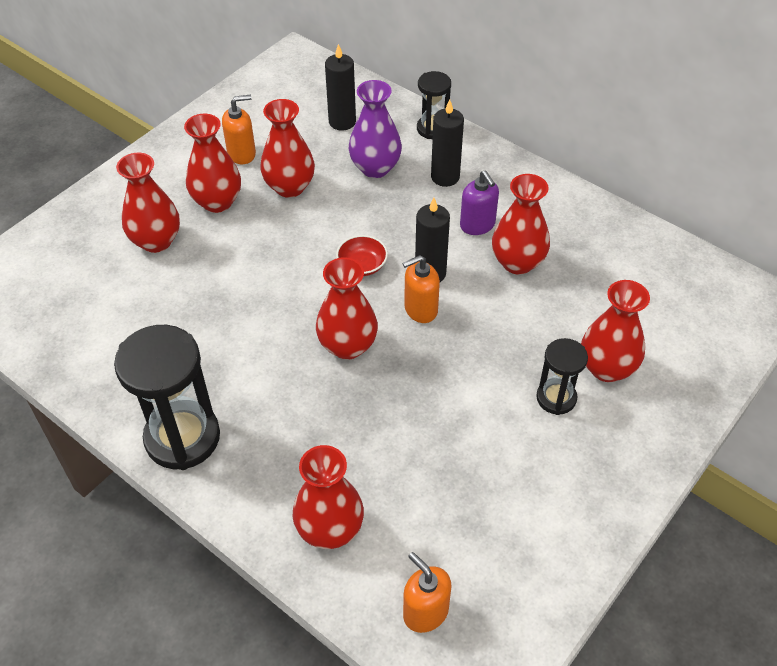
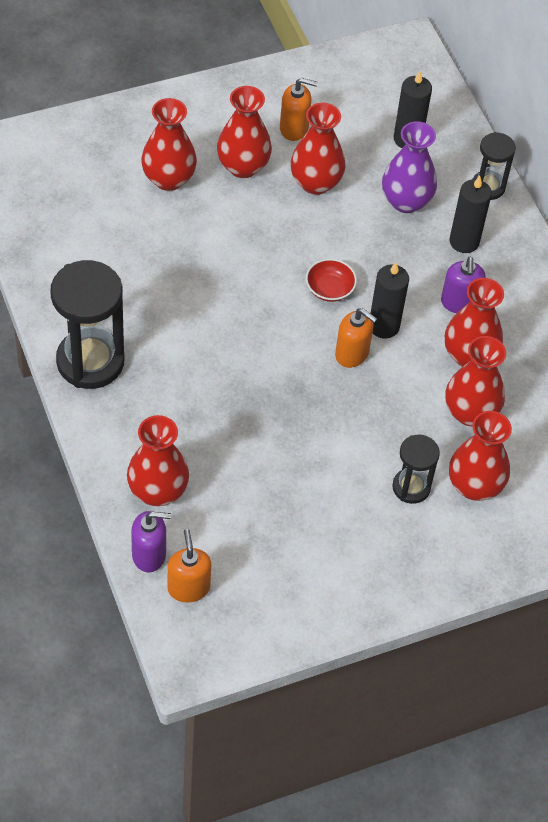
camera: 25 degrees right, 5 degrees up
red vase [316,257,378,360] -> red vase moved to [446,336,506,426]
orange soap dispenser [403,255,440,323] -> orange soap dispenser turned 150 degrees counterclockwise [335,308,377,368]
none -> purple soap dispenser [131,511,171,572]

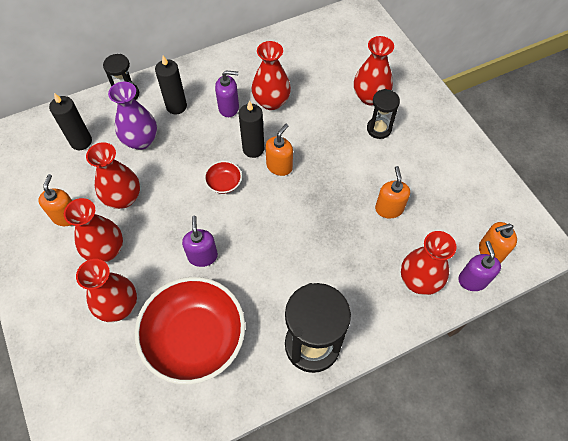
camera: 90 degrees left, 5 degrees up
red vase [446,336,506,426] -> none
none -> red bowl [135,277,245,385]
none -> purple soap dispenser [182,216,218,267]
none -> orange soap dispenser [375,166,410,218]

